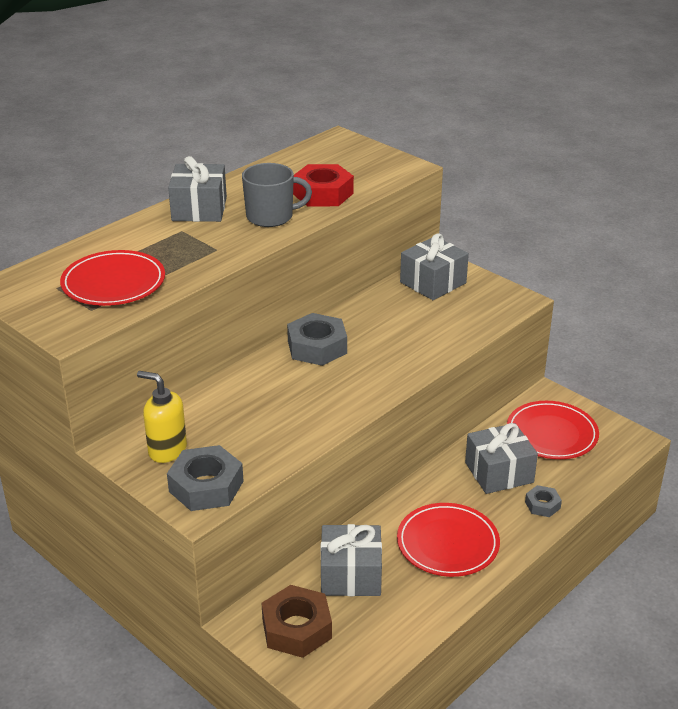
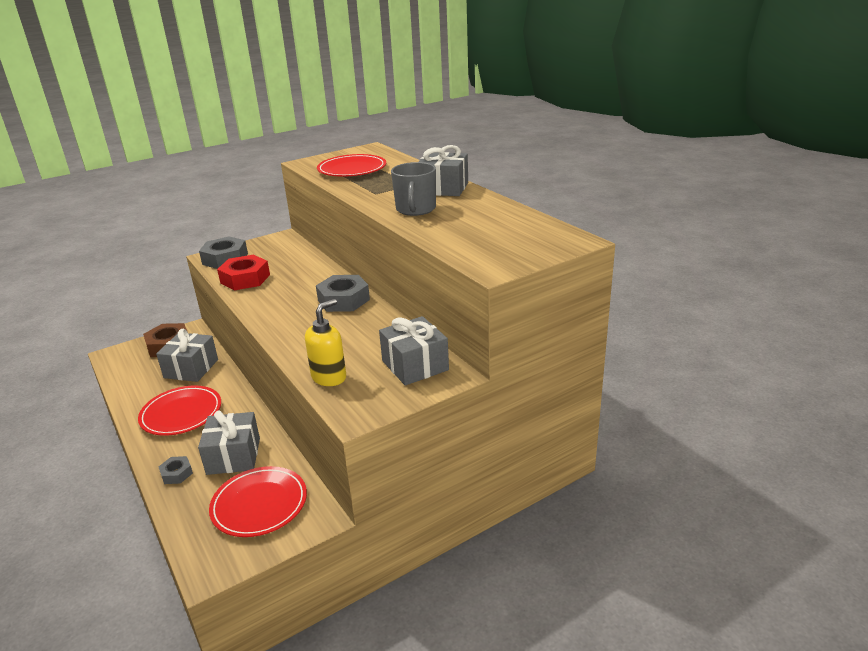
camera: 105 degrees right, 5 degrees down
yellow soap dispenser [137,371,187,463] -> yellow soap dispenser moved to [305,299,346,386]
red nut [293,164,354,207] -> red nut moved to [217,255,270,290]

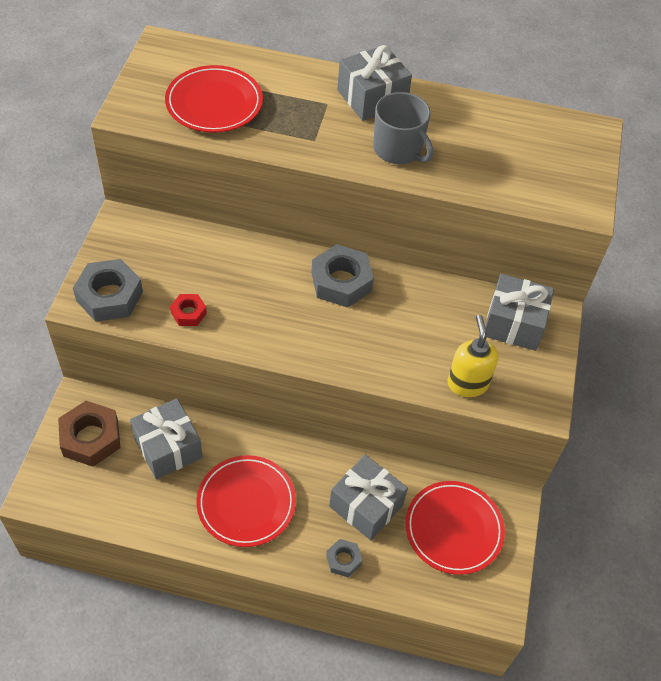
camera: 50 degrees left, 25 degrees up
red nut [217,255,270,290] -> red nut [170,294,207,326], size x0.54

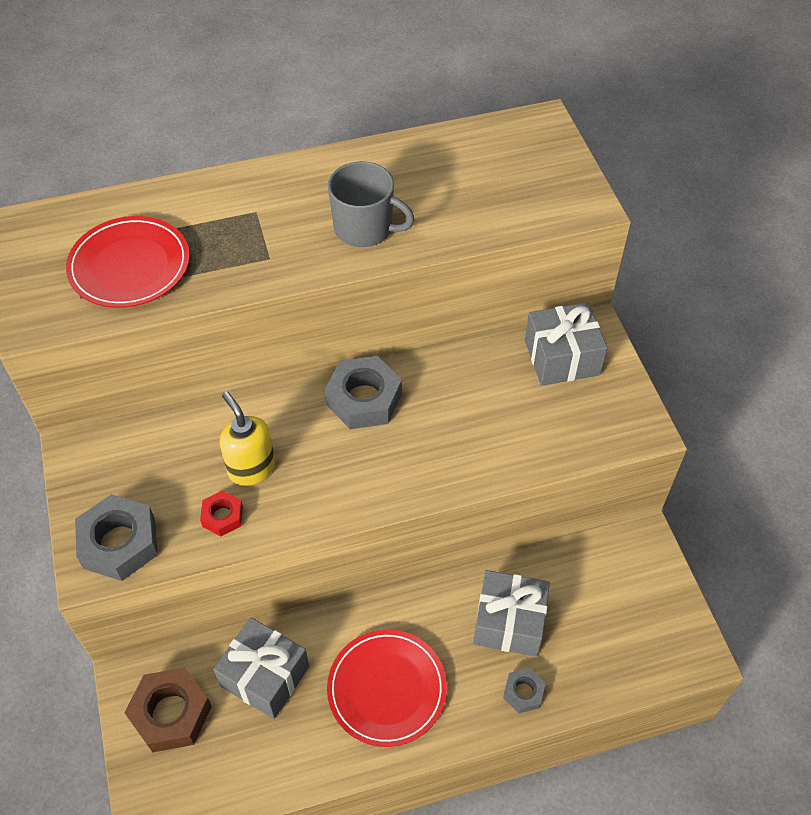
camera: 25 degrees left, 0 degrees up
grey gift [337,45,412,121] -> none
red plate [405,481,505,575] -> none
yellow soap dispenser [447,315,499,397] -> yellow soap dispenser moved to [220,392,275,486]

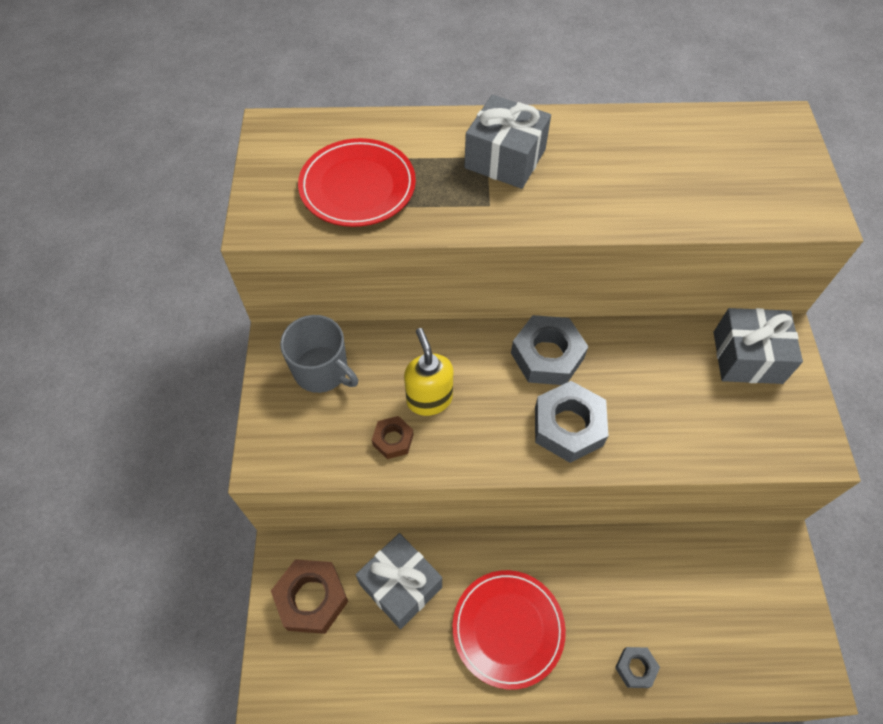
camera: 15 degrees right, 5 degrees up
grey nut [75,494,158,581] -> grey nut moved to [535,381,609,463]
red nut [200,490,243,536] -> brown nut [372,416,414,459]
grey mug [328,162,415,247] -> grey mug moved to [280,315,358,393]
grey gift [473,570,550,657] -> grey gift moved to [464,95,551,189]

